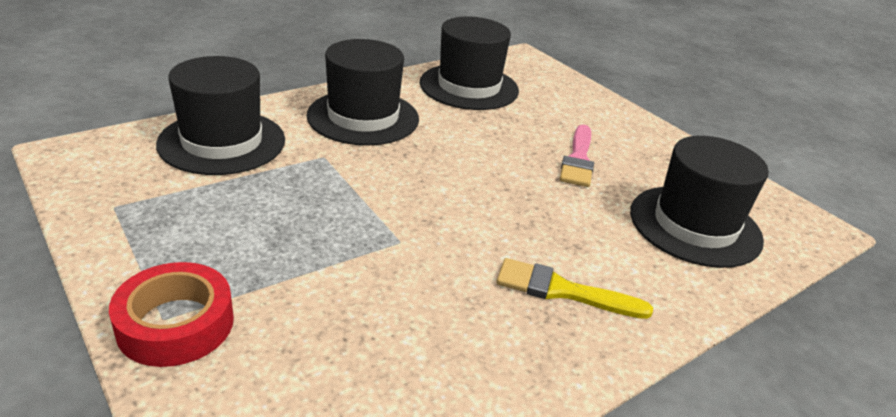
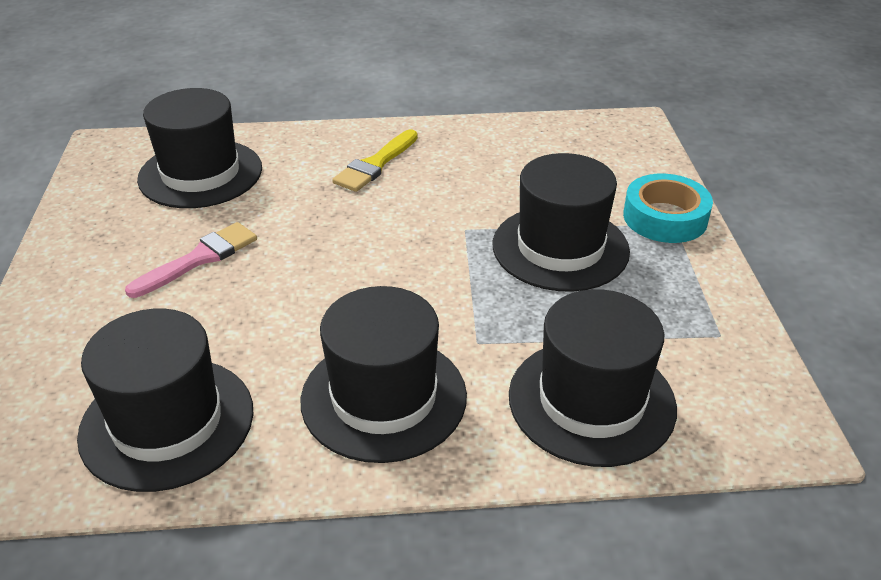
camera: 145 degrees left, 5 degrees up
red tape [109,262,234,367] -> turquoise tape [623,174,713,243]
yellow brush [496,258,653,319] -> yellow brush turned 75 degrees clockwise [332,129,418,192]
none -> black hat [493,153,630,292]

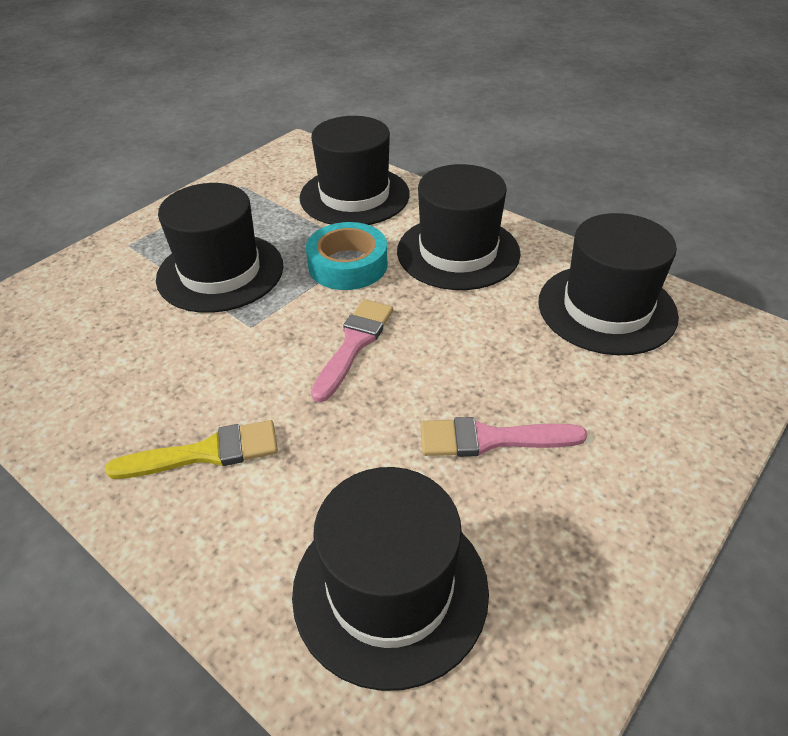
camera: 135 degrees left, 5 degrees up
turquoise tape [623,174,713,243] -> turquoise tape moved to [306,222,388,290]
none -> pink brush [311,299,393,402]

